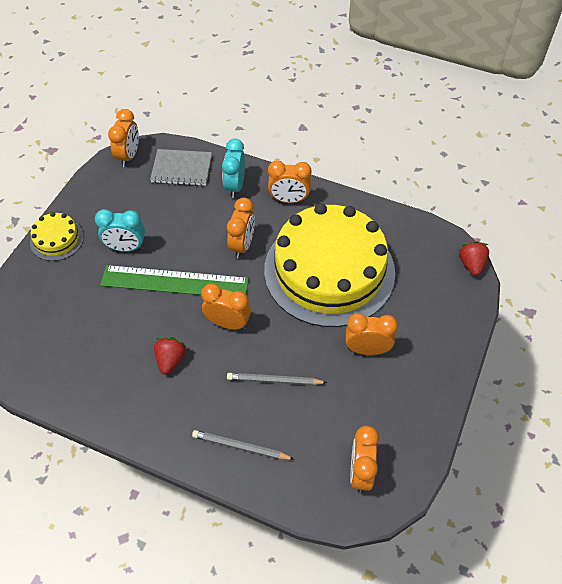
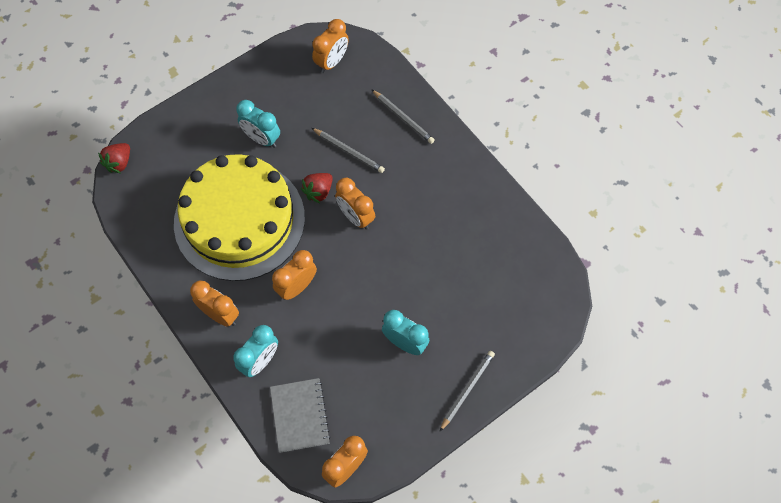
camera: 150 degrees left, 10 degrees up
yellow cake [30,212,84,261] -> grey pencil [439,351,495,432]
green ruler [100,265,249,295] -> none
grey notebook [150,149,212,186] -> grey notebook turned 45 degrees clockwise [270,378,331,453]
red strawberry [154,337,187,374] -> red strawberry moved to [301,173,333,203]
orange clock [345,313,398,355] -> turquoise clock [236,100,280,148]

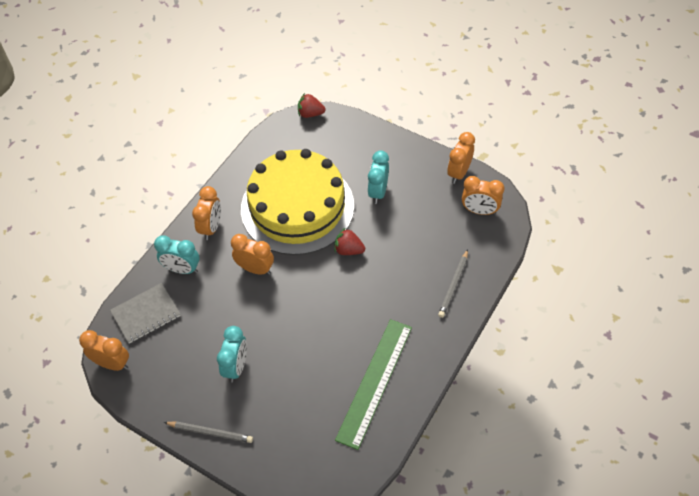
camera: 70 degrees right, 10 degrees down
grey pencil [312,128,385,173] -> none
orange clock [335,178,375,229] -> orange clock moved to [447,132,475,184]
none -> green ruler [335,319,412,450]

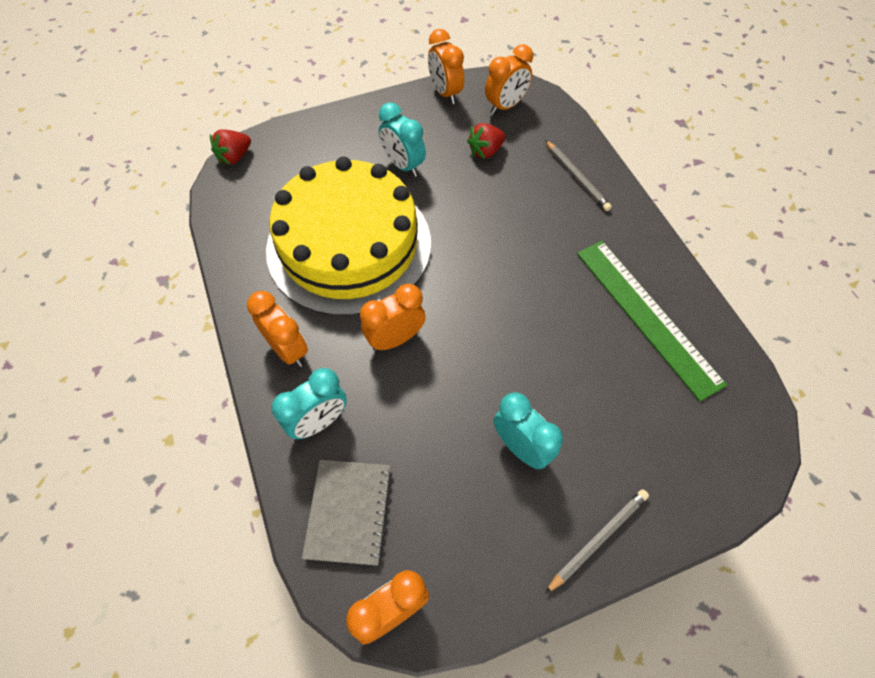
camera: 55 degrees left, 5 degrees up
red strawberry [334,228,365,255] -> red strawberry moved to [467,123,506,159]

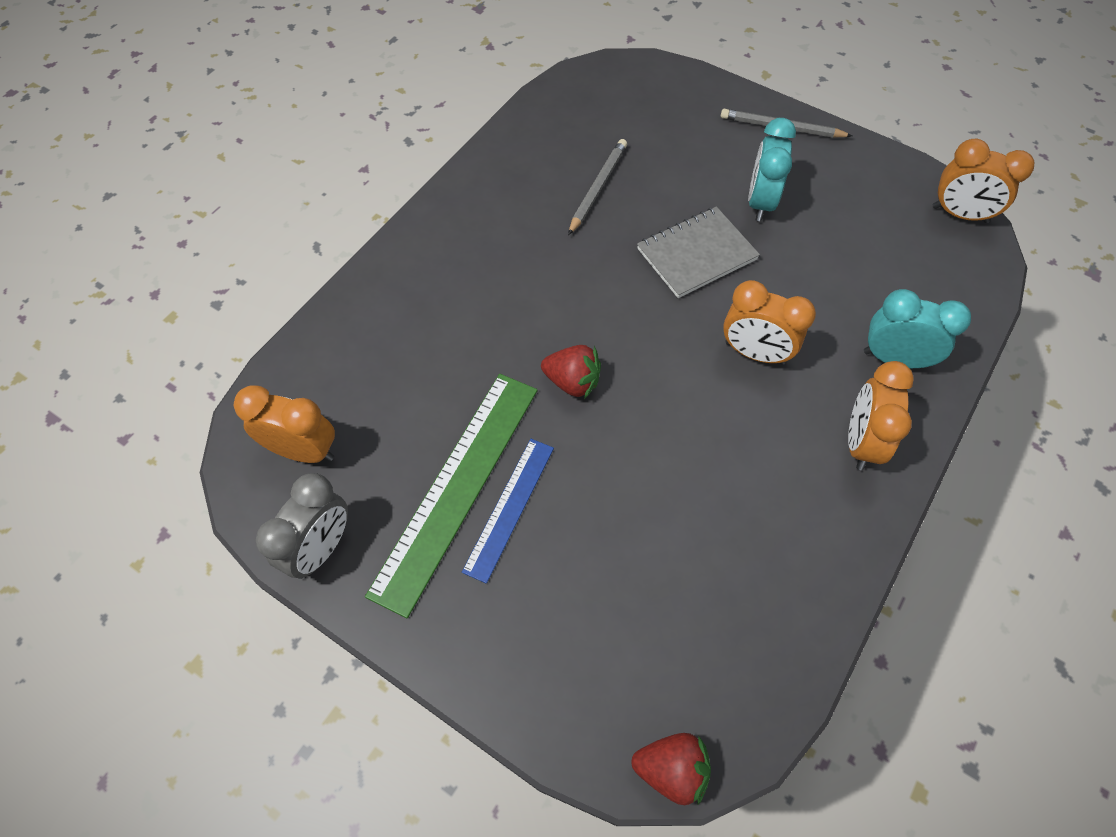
camera: 125 degrees left, 0 degrees up
yellow cake [266,157,431,316] -> none
grey notebook [302,460,392,566] -> grey notebook moved to [637,207,760,298]
turquoise clock [379,102,426,177] -> blue ruler [462,439,554,584]
orange clock [428,29,464,104] -> grey clock [256,473,348,579]
red strawberry [467,123,506,159] -> red strawberry moved to [541,345,601,399]
grey pencil [545,140,612,211] -> grey pencil moved to [568,139,627,235]
green ruler [577,241,727,401] -> green ruler moved to [365,374,538,618]

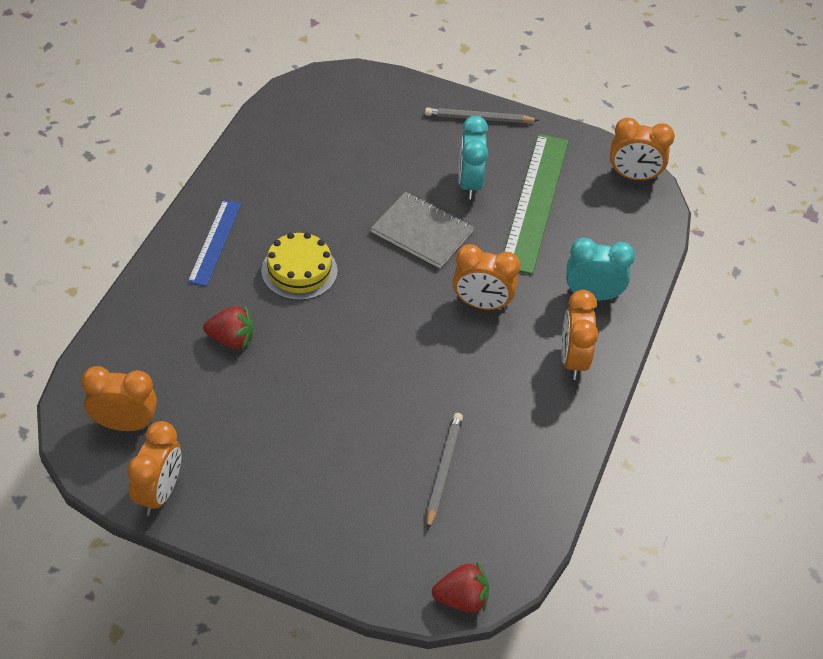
camera: 15 degrees left, 10 degrees down
grey clock [256,473,348,579] -> orange clock [127,421,181,516]
green ruler [365,374,538,618] -> green ruler moved to [504,134,569,274]
blue ruler [462,439,554,584] -> blue ruler moved to [188,200,241,286]
red strawberry [541,345,601,399] -> red strawberry moved to [203,305,253,349]
grey pencil [568,139,627,235] -> grey pencil moved to [427,413,463,530]
grey notebook [637,207,760,298] -> grey notebook turned 75 degrees clockwise [371,192,474,268]
none -> yellow cake [261,232,338,300]

